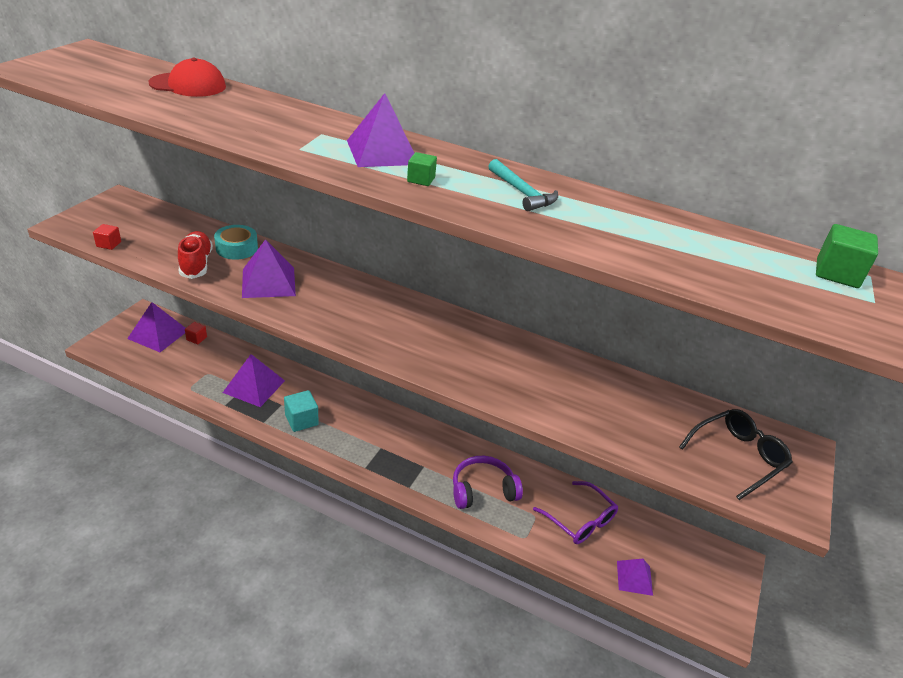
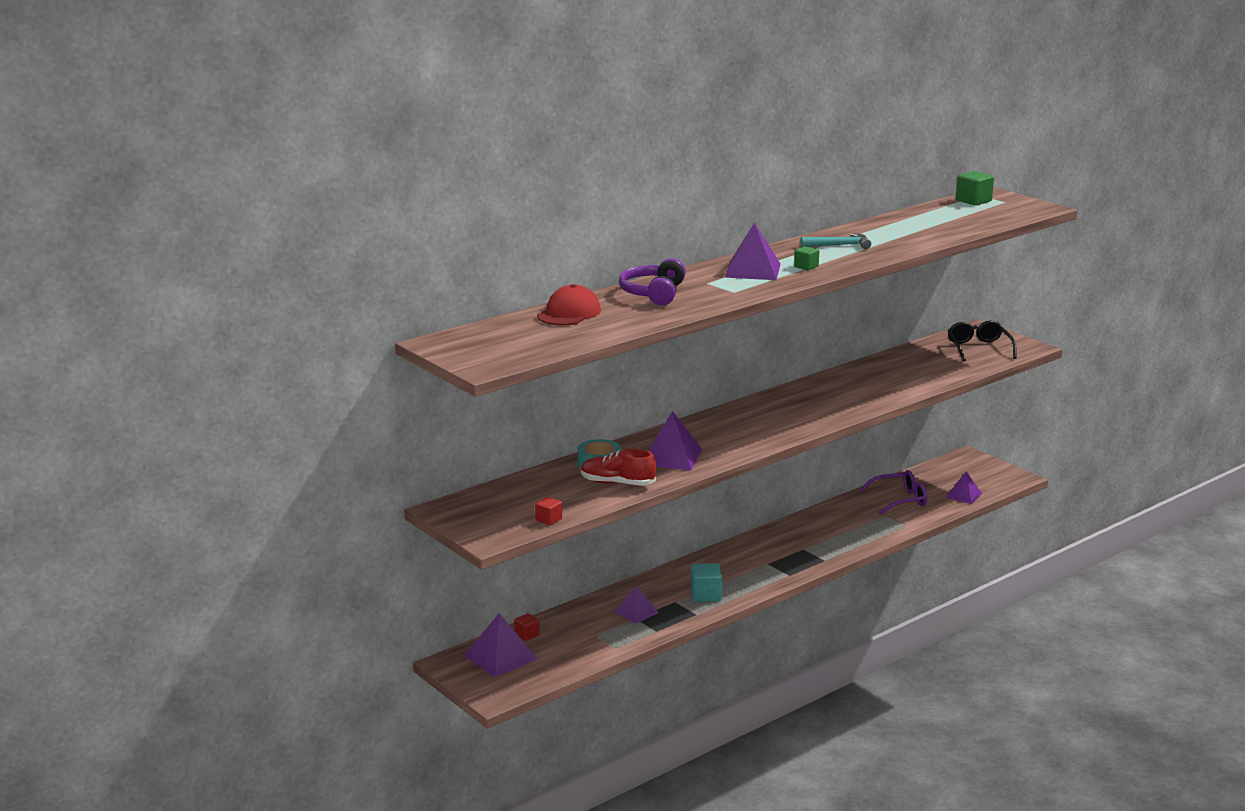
camera: 60 degrees left, 15 degrees down
purple pyramid [223,354,285,407] -> purple pyramid [615,585,659,624], size x0.63
purple headphones [453,456,523,509] -> purple headphones moved to [619,258,686,305]

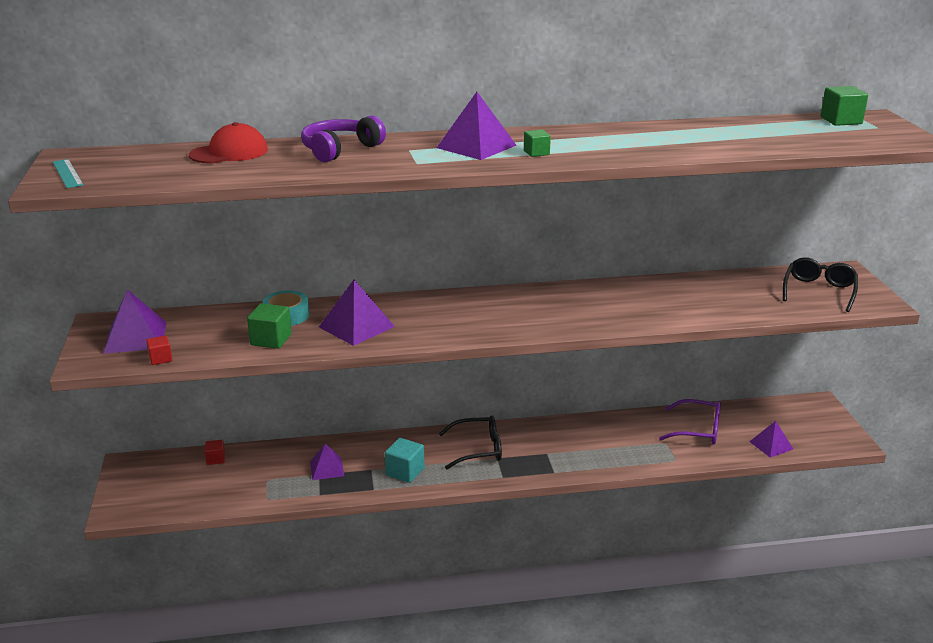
camera: 30 degrees right, 5 degrees up
purple pyramid [464,613,537,677] -> purple pyramid moved to [103,289,167,354]
red shoe [581,449,656,486] -> green cube [247,303,292,349]
turquoise hammer [801,233,871,249] -> none
none -> turquoise ruler [53,159,84,188]
none -> black glasses [439,416,502,469]

